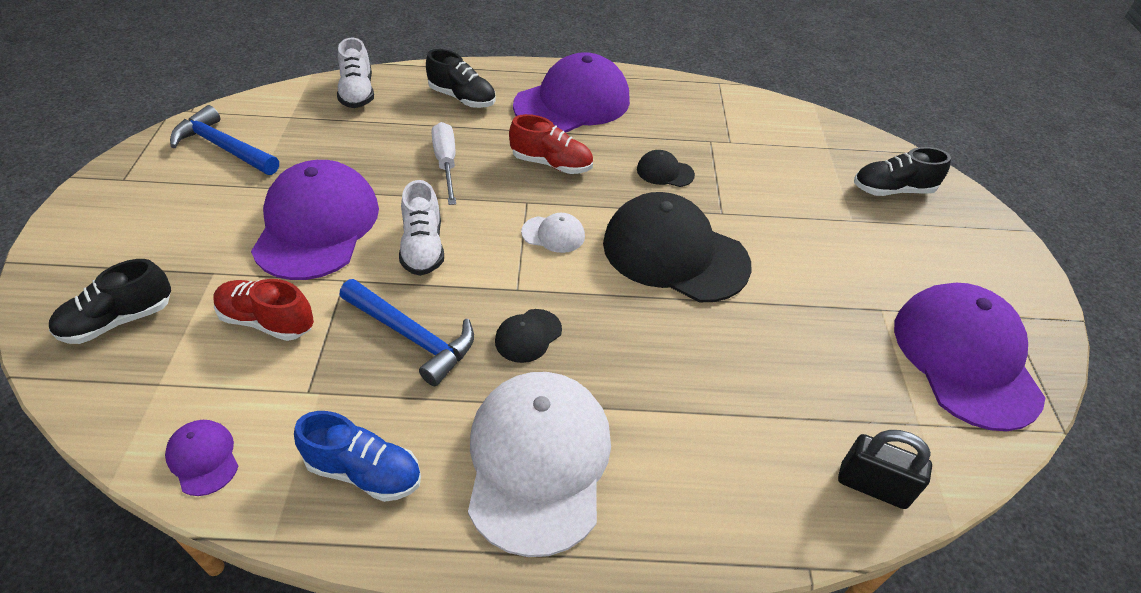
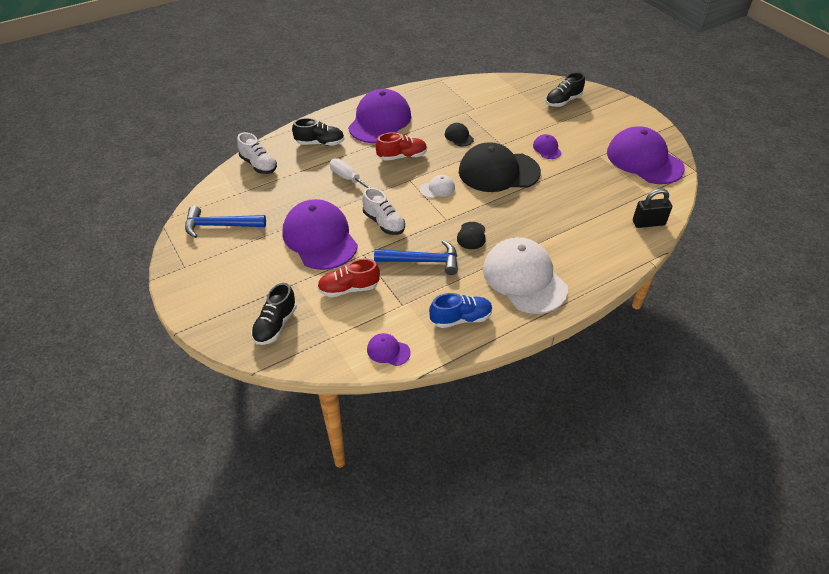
camera: 30 degrees left, 0 degrees up
black cap [637,150,695,187] -> black cap turned 75 degrees clockwise [445,123,474,146]
none -> purple cap [533,134,562,159]

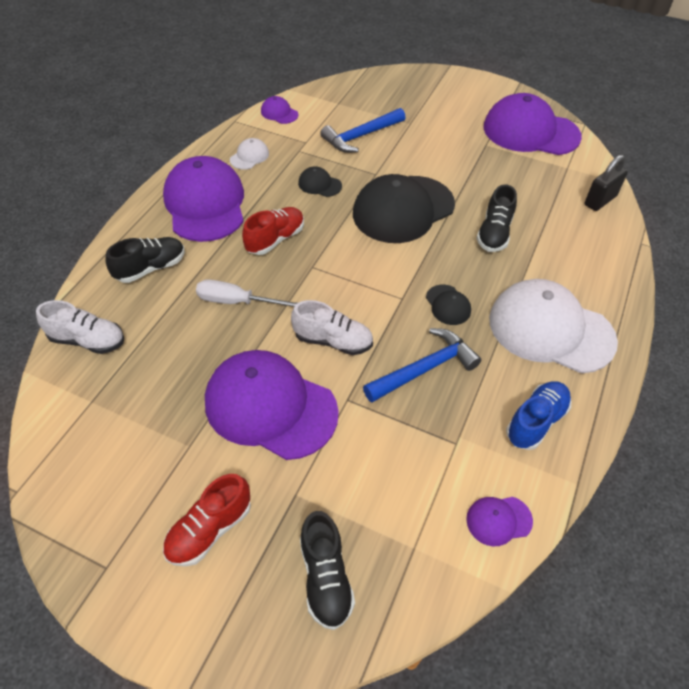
camera: 35 degrees left, 5 degrees up
blue hammer [185,206,266,238] -> blue hammer moved to [320,108,406,153]
red shoe [317,258,380,297] -> red shoe moved to [163,474,251,567]
white cap [420,175,455,198] -> white cap moved to [230,138,269,170]
purple cap [533,134,562,159] -> purple cap moved to [261,96,298,124]
black shoe [546,72,585,107] -> black shoe moved to [476,184,517,252]

